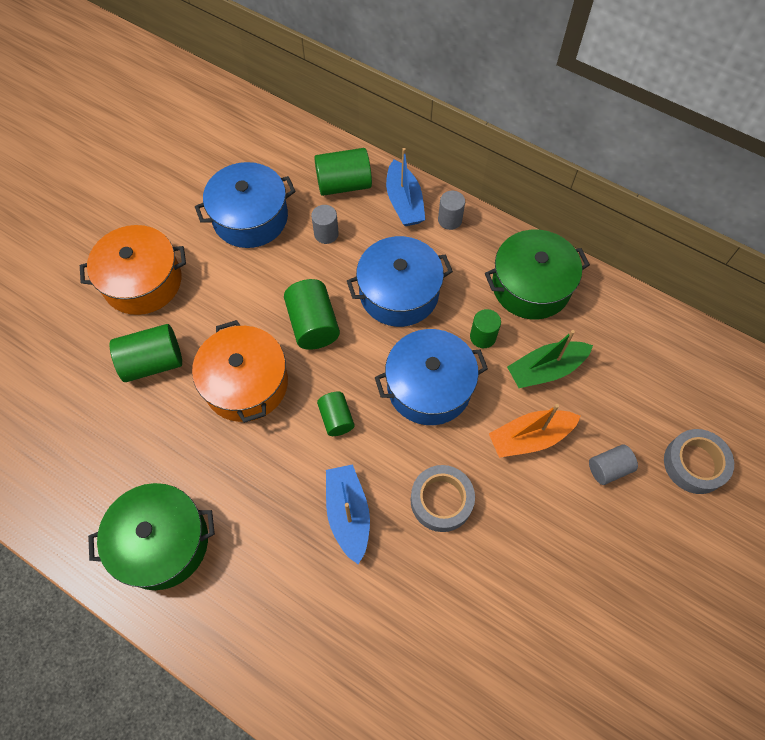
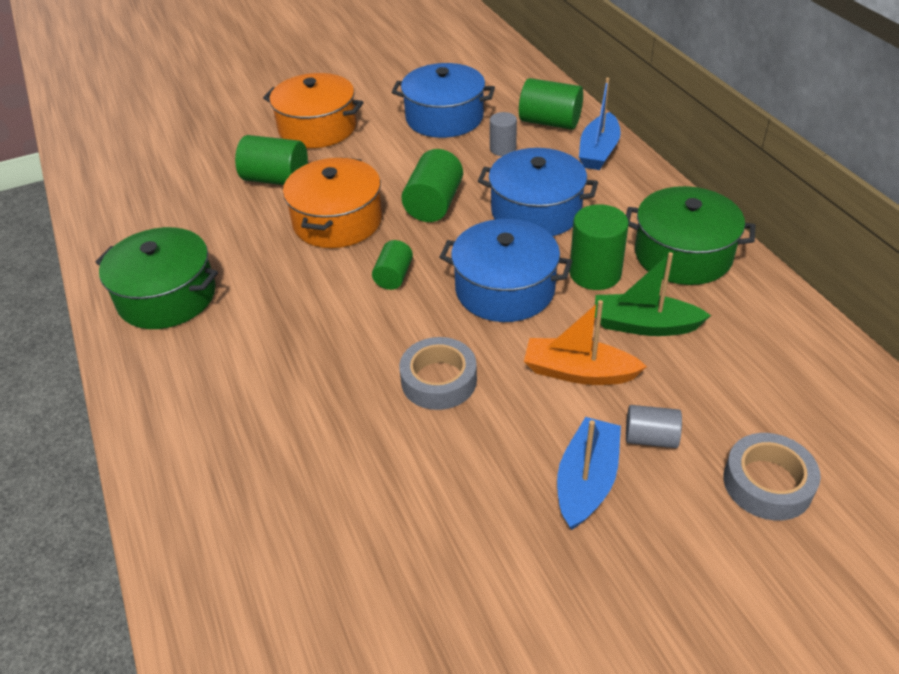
camera: 35 degrees right, 20 degrees down
blue boat [326,464,370,564] -> blue boat moved to [557,417,621,530]
grey cylinder [438,191,465,230] -> none
green cylinder [470,309,501,348] -> green cylinder [570,204,629,290], size x1.64

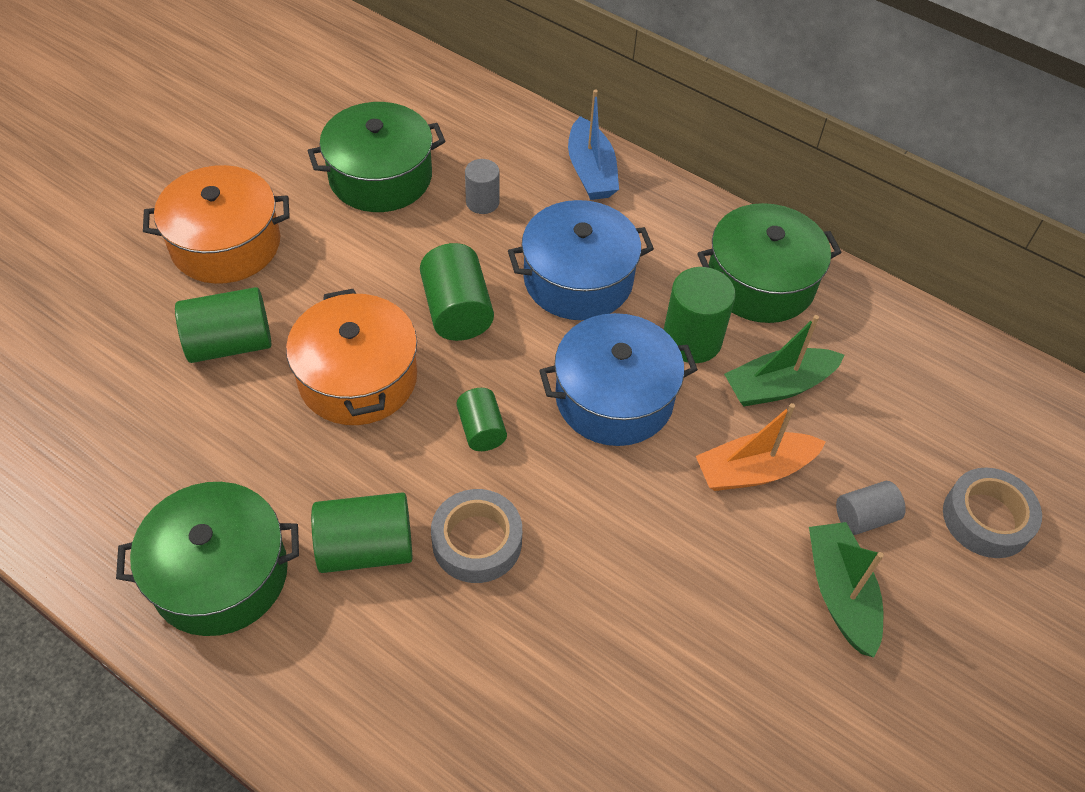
camera: 35 degrees left, 10 degrees up
blue pot [392,63,495,138] -> green pot [308,102,445,212]
grey tape [399,337,477,410] -> grey tape moved to [431,489,522,583]
green cylinder [519,78,583,130] -> green cylinder moved to [311,492,413,573]
blue boat [557,417,621,530] -> green boat [809,522,884,657]

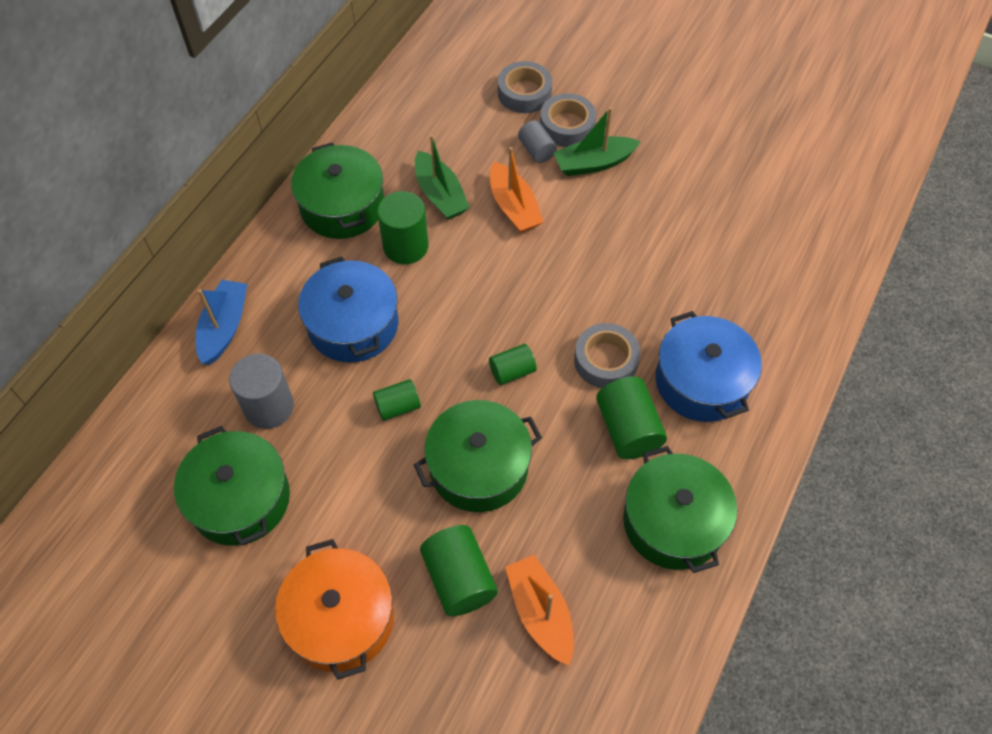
camera: 95 degrees left, 5 degrees up
orange pot [286,289,417,425] -> green pot [414,400,542,512]
green cylinder [420,243,494,341] -> green cylinder [373,379,421,421], size x0.61
grey cylinder [465,159,500,214] -> grey cylinder [229,354,294,429], size x1.64
blue pot [539,313,698,446] -> blue pot moved to [655,311,762,422]
blue boat [568,89,619,200] -> blue boat turned 60 degrees counterclockwise [196,280,247,365]
none -> orange boat [505,555,574,666]
none -> grey tape [540,93,596,147]

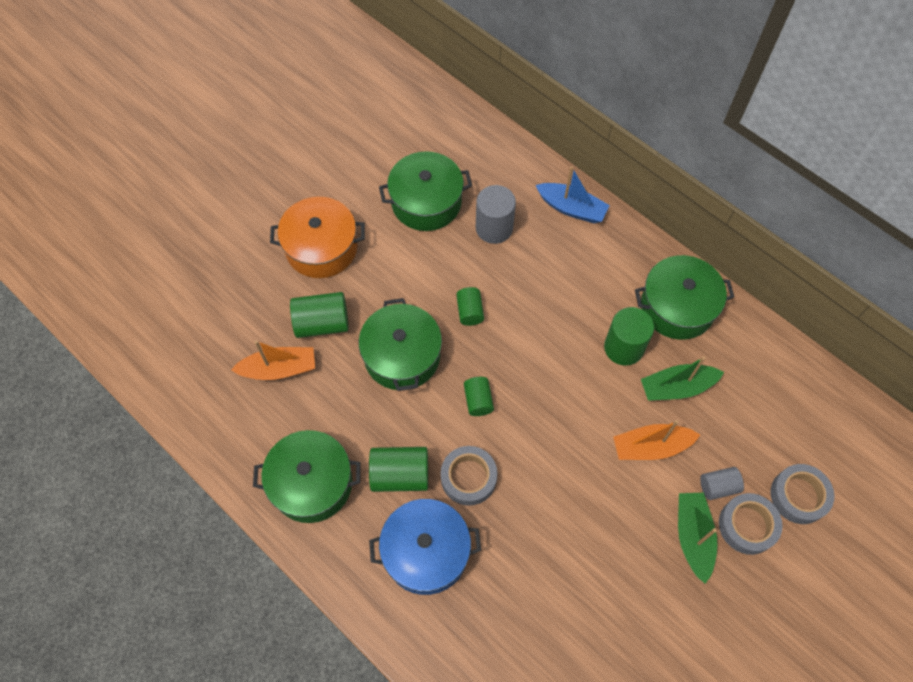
camera: 105 degrees right, 5 degrees up
blue pot [298,257,398,363] -> none

